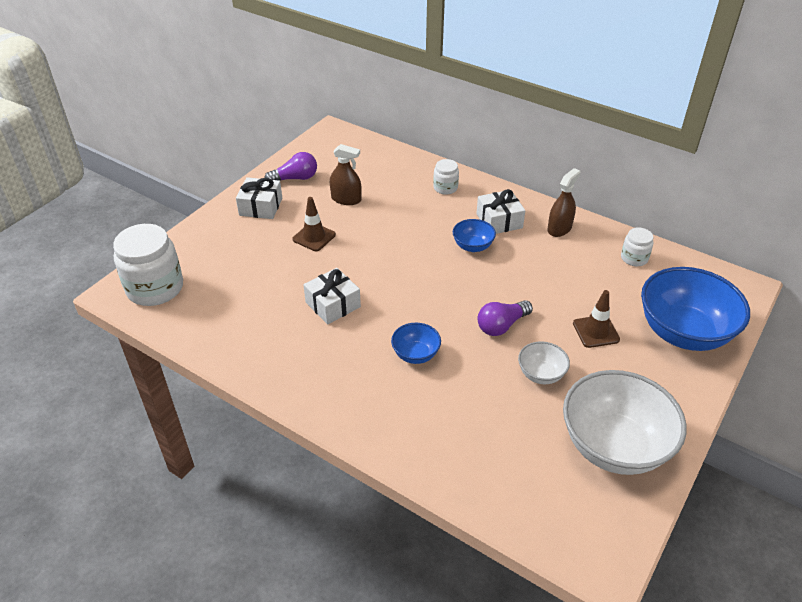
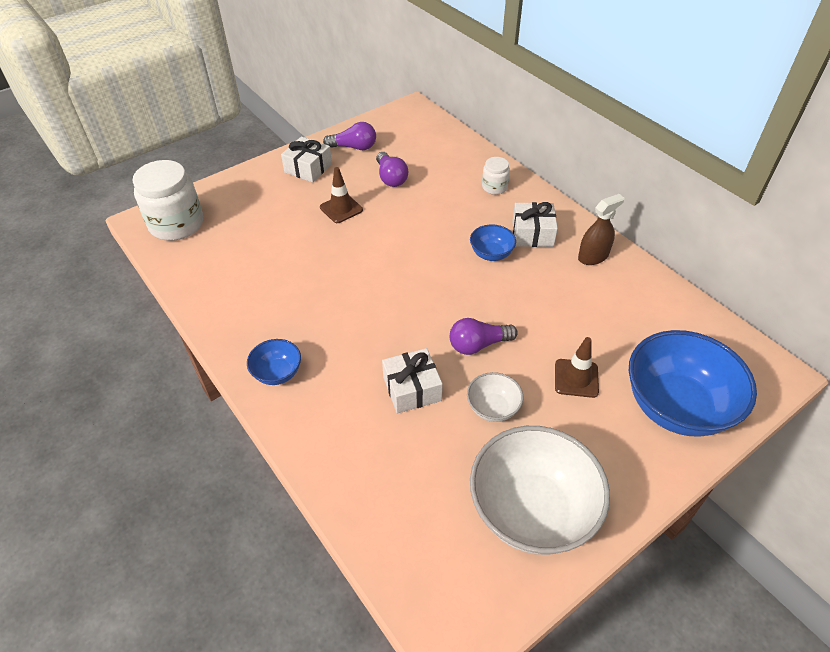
camera: 20 degrees right, 5 degrees up
white gift [303,268,361,325] -> white gift moved to [382,348,443,413]
brown spray bottle [330,144,362,205] -> purple light bulb [376,152,408,187]
blue bowl [391,323,441,364] -> blue bowl moved to [247,339,301,385]
white jar [621,227,653,266] -> none

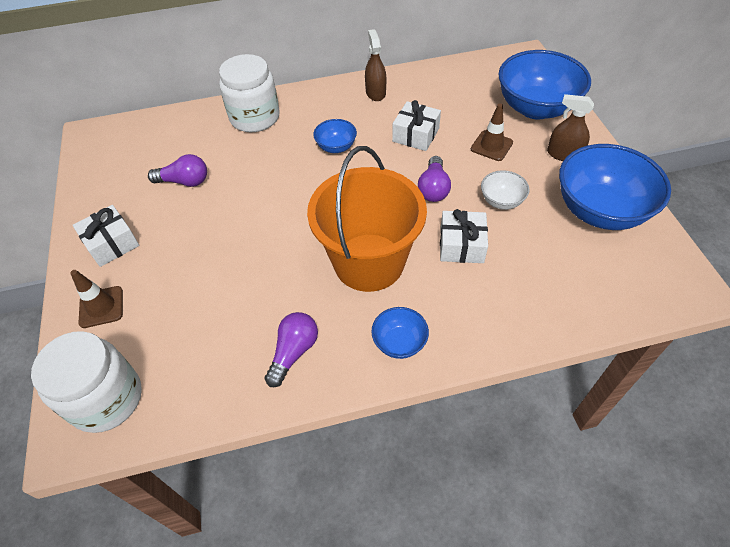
camera: 65 degrees left, 5 degrees up
brown traffic cone [320,167,363,223] -> brown traffic cone moved to [70,270,123,328]
purple light bulb [323,122,376,150] -> purple light bulb moved to [265,312,318,387]
white bowl [470,426,610,555] -> blue bowl [559,144,671,230]
white jar [482,157,510,195] -> white jar [219,54,280,132], size x2.00
white gift [512,202,558,247] -> white gift moved to [392,100,441,151]
none -> orange bucket [307,146,427,292]
none -> brown spray bottle [547,94,594,161]

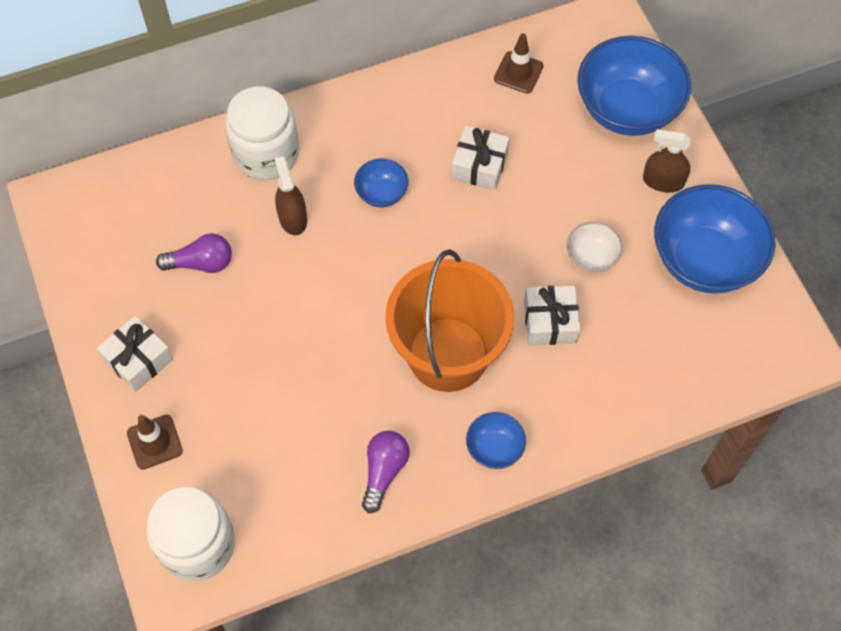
camera: 10 degrees left, 10 degrees up
brown spray bottle [365,29,386,101] -> brown spray bottle moved to [274,156,307,235]
purple light bulb [418,156,451,202] -> none
brown traffic cone [471,104,513,161] -> brown traffic cone moved to [494,33,544,94]

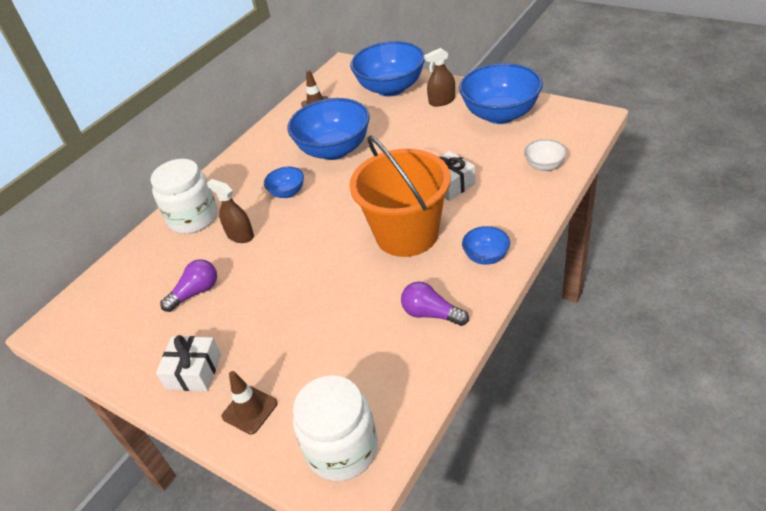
camera: 30 degrees left, 20 degrees down
purple light bulb [362,431,409,513] -> purple light bulb turned 45 degrees counterclockwise [401,282,469,326]
white gift [451,126,510,190] -> blue bowl [288,98,370,160]
white bowl [567,222,623,272] -> white bowl moved to [524,139,567,171]

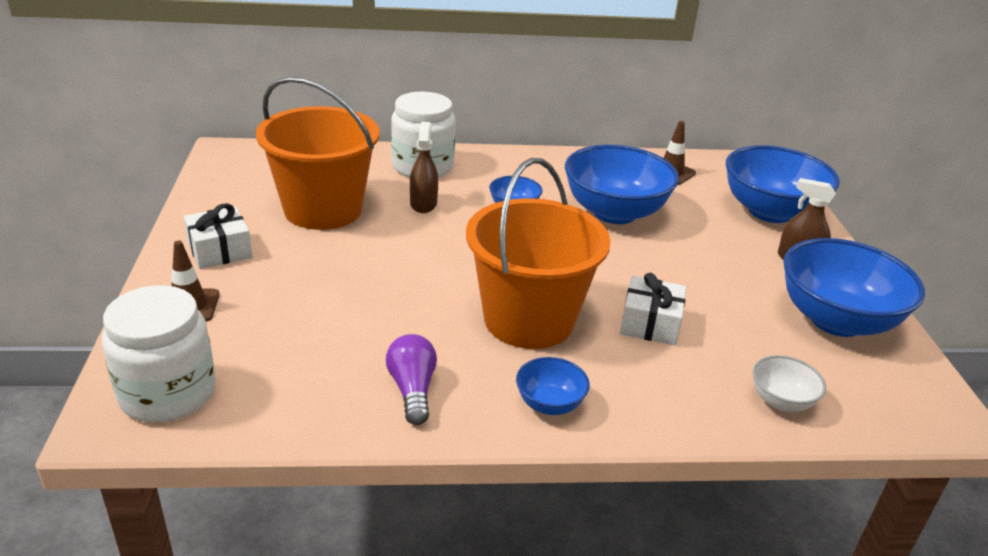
camera: 45 degrees right, 10 degrees down
purple light bulb [160,259,217,312] -> orange bucket [256,77,380,230]

